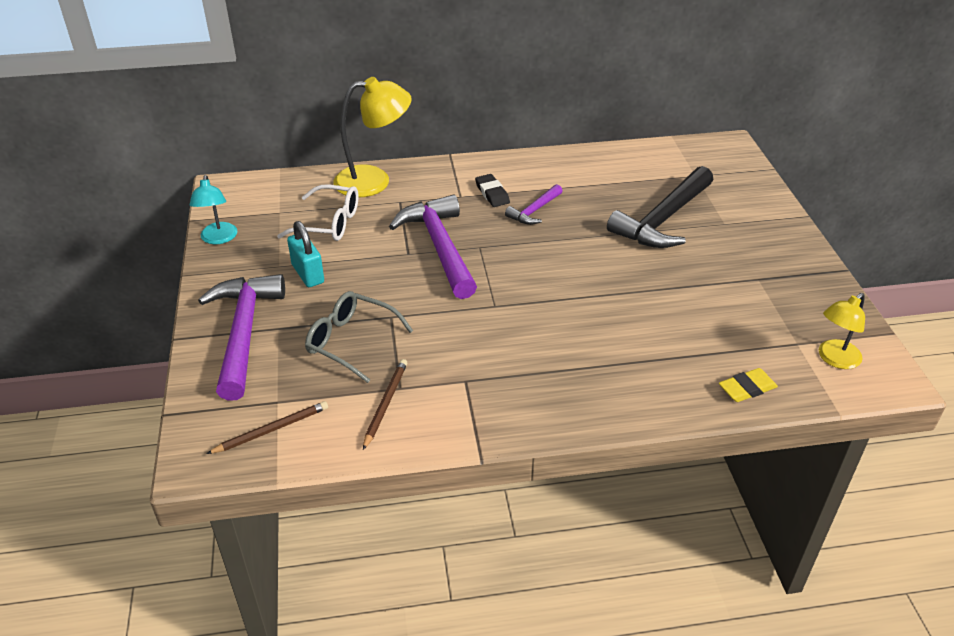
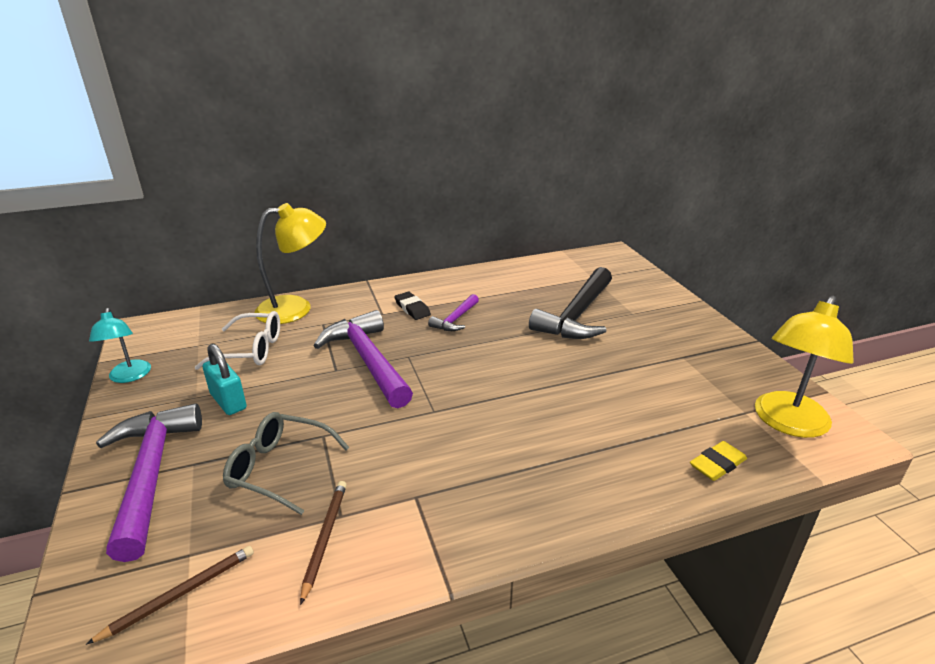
camera: 10 degrees left, 10 degrees down
yellow lamp [819,293,865,369] -> yellow lamp [755,296,854,438], size x1.66

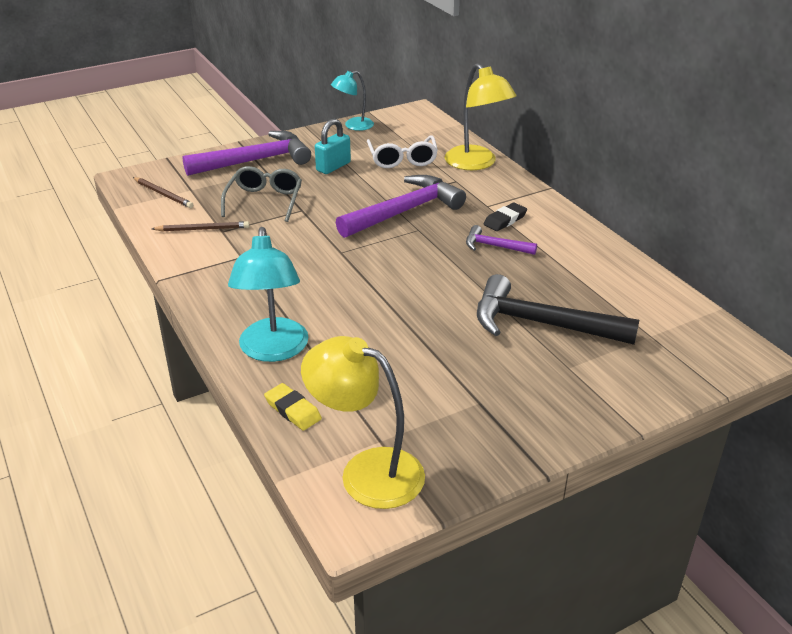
camera: 80 degrees right, 5 degrees up
none -> turquoise lamp [228,227,309,362]

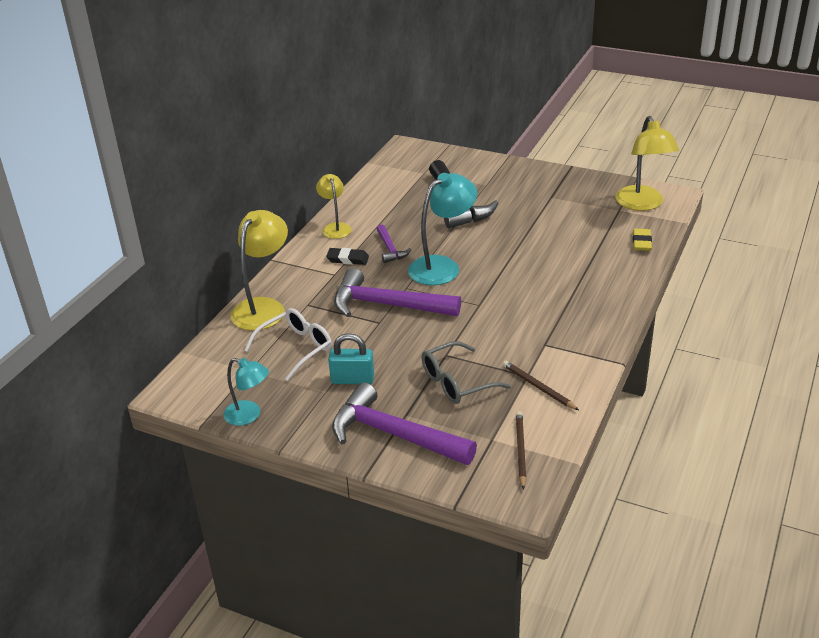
camera: 125 degrees left, 0 degrees up
turquoise lamp [228,227,309,362] -> turquoise lamp moved to [408,173,477,285]
none -> yellow lamp [316,174,352,239]

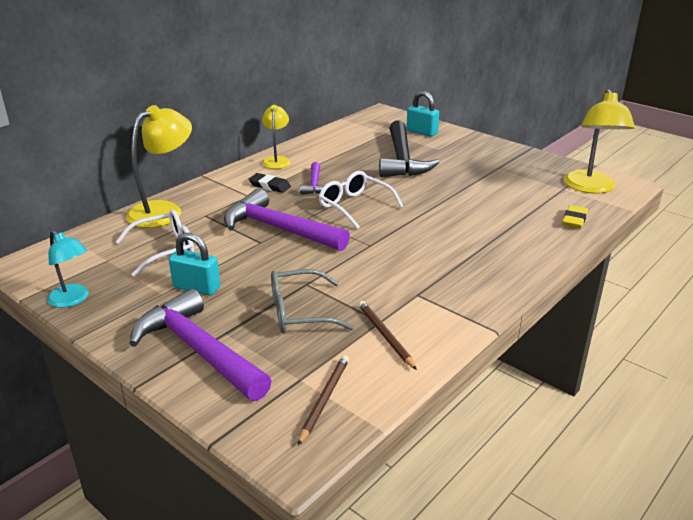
camera: 15 degrees right, 5 degrees down
turquoise lamp [408,173,477,285] -> white glasses [319,171,404,229]
none -> turquoise padlock [407,91,439,136]

